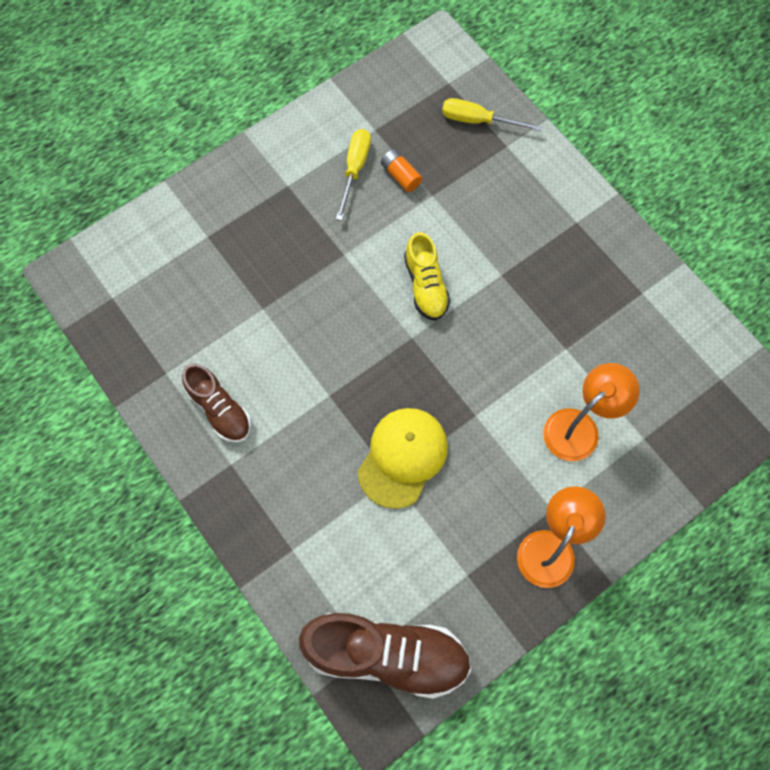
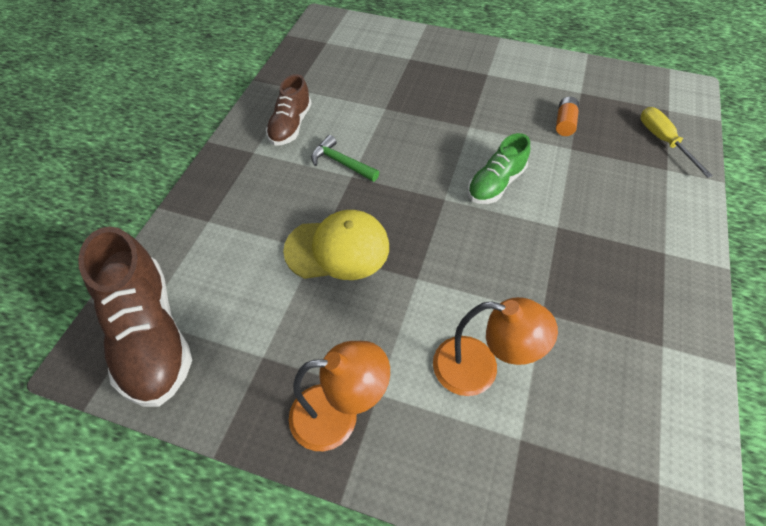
camera: 55 degrees right, 15 degrees down
yellow screwdriver [336,129,371,221] -> none
yellow shoe [404,232,450,321] -> green shoe [467,133,530,204]
none -> green hammer [311,135,379,182]

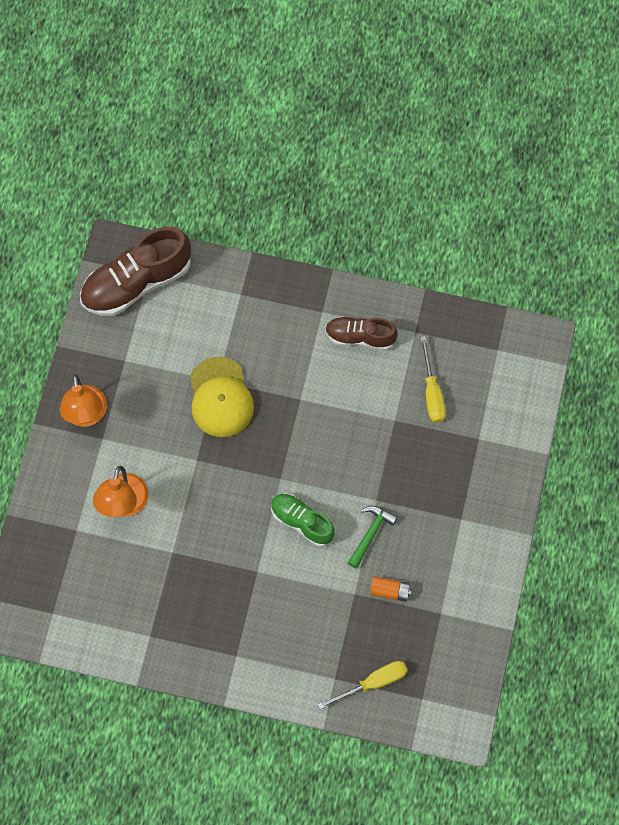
camera: 85 degrees right, 15 degrees up
green hammer [311,135,379,182] -> green hammer moved to [348,506,398,569]
none -> yellow screwdriver [420,336,446,423]

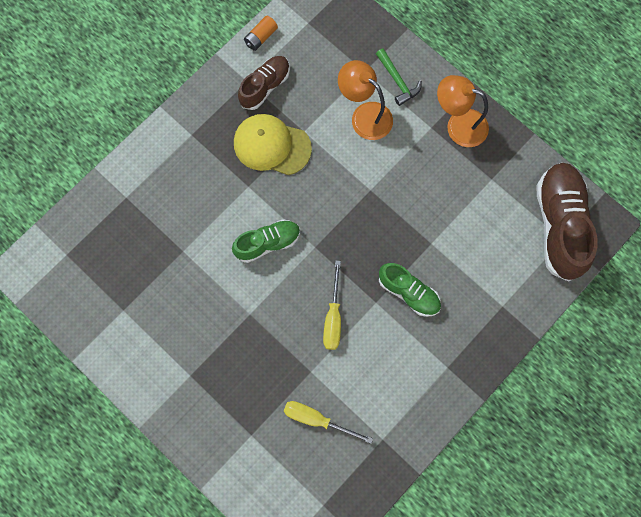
camera: 120 degrees right, 5 degrees up
yellow cap [190,357,254,437] -> yellow cap moved to [234,114,312,175]
yellow screwdriver [318,661,407,710] -> yellow screwdriver moved to [323,260,341,350]
brown shoe [325,316,398,350] -> brown shoe moved to [238,56,290,110]
green hammer [348,506,398,569] -> green hammer moved to [376,48,422,106]
orange battery [370,576,412,602] -> orange battery moved to [244,16,278,51]
none -> green shoe [379,263,441,317]

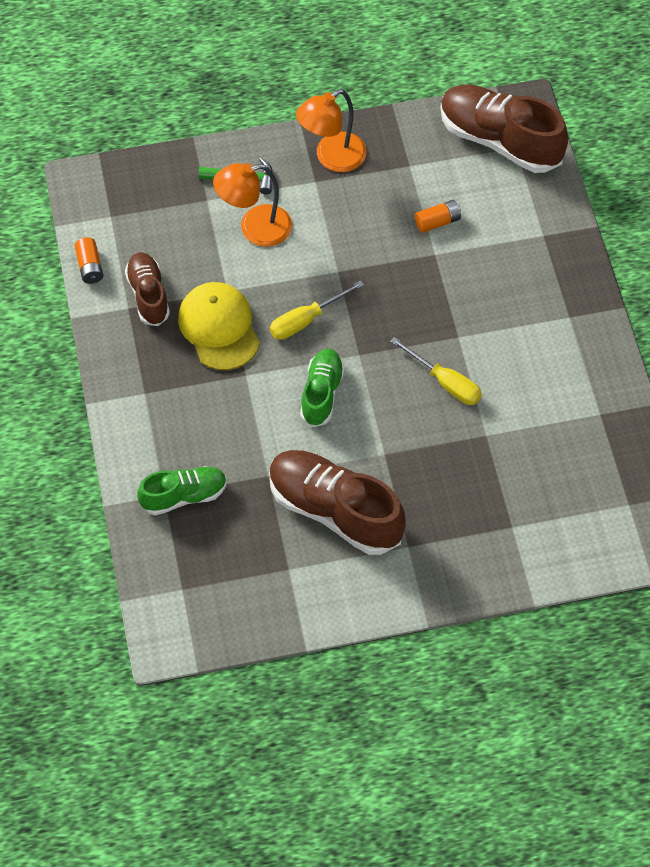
camera: 55 degrees left, 15 degrees down
yellow cap [234,114,312,175] -> yellow cap turned 105 degrees clockwise [178,282,260,370]
yellow screwdriver [284,401,373,444] -> yellow screwdriver moved to [270,280,364,340]
green shoe [379,263,441,317] -> green shoe moved to [137,466,227,515]
none -> brown shoe [269,450,406,555]
none -> orange battery [415,200,461,233]

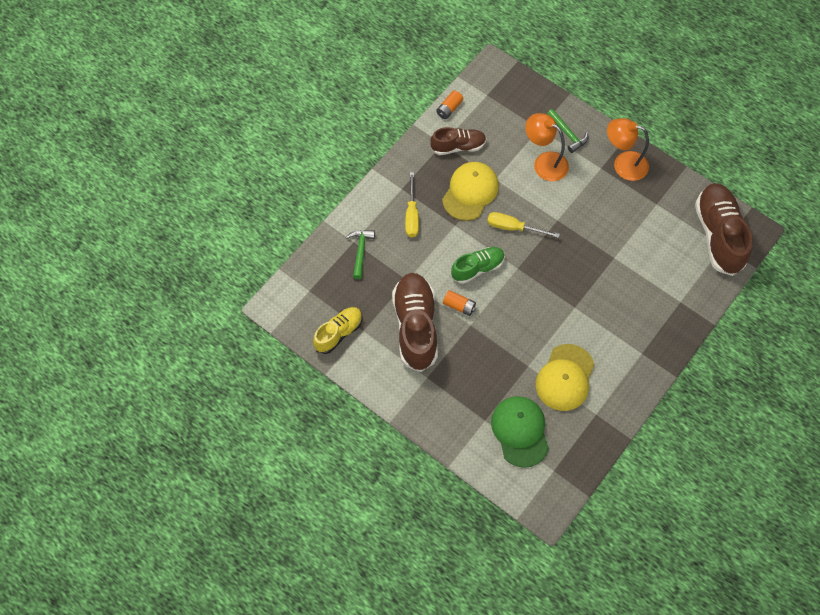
camera: 50 degrees right, 5 degrees up
brown shoe [125,252,170,326] -> brown shoe turned 45 degrees clockwise [430,127,486,155]
green shoe [137,466,227,515] -> green hammer [346,230,375,279]
yellow screwdriver [390,337,482,405] -> yellow screwdriver moved to [405,172,419,238]
orange battery [415,200,461,233] -> orange battery moved to [443,290,476,316]
none -> yellow shoe [313,307,362,354]
none -> green cap [491,396,549,468]
none -> yellow cap [536,344,595,411]

